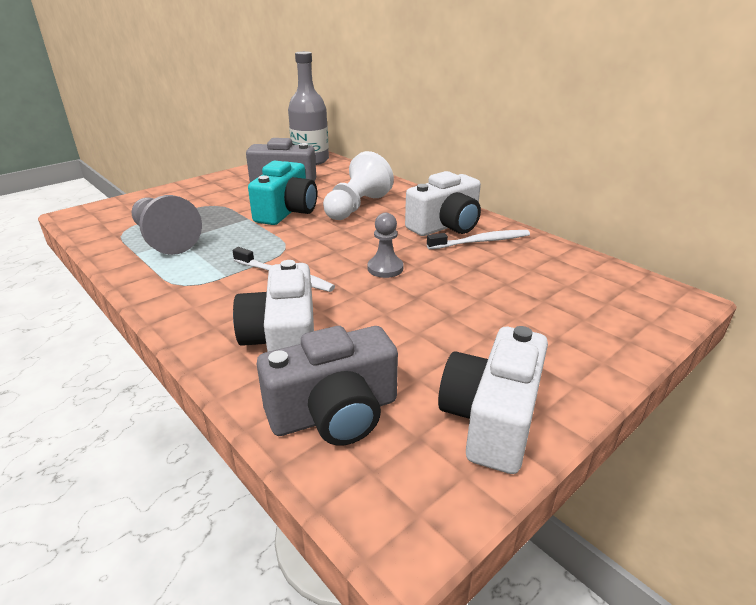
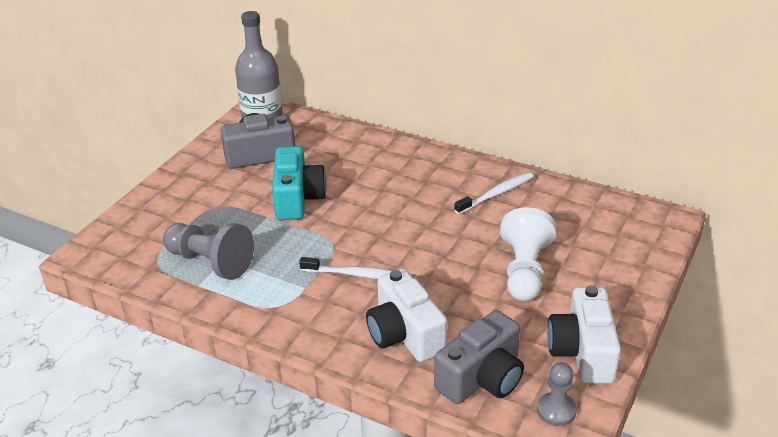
camera: 20 degrees left, 5 degrees up
white pawn [323,151,394,220] -> white pawn moved to [500,207,556,301]
grey pawn [367,213,404,278] -> grey pawn moved to [537,362,577,426]
white camera [405,171,481,236] -> none

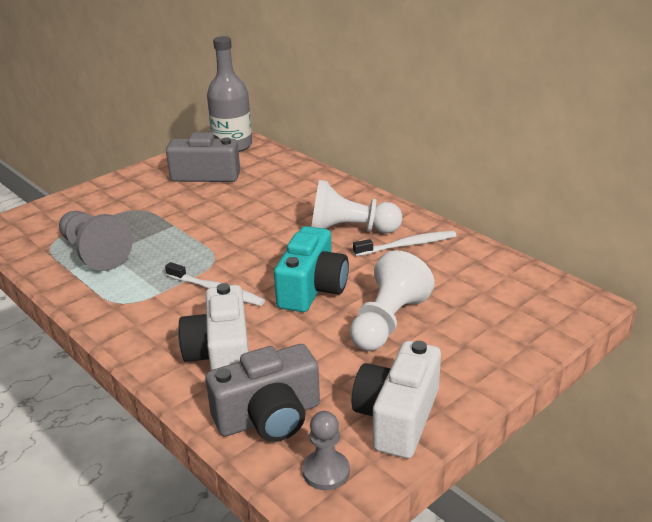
camera: 20 degrees right, 5 degrees down
turquoise camera [272,146,327,220] -> turquoise camera moved to [274,226,349,312]
none -> white pawn [311,180,402,233]

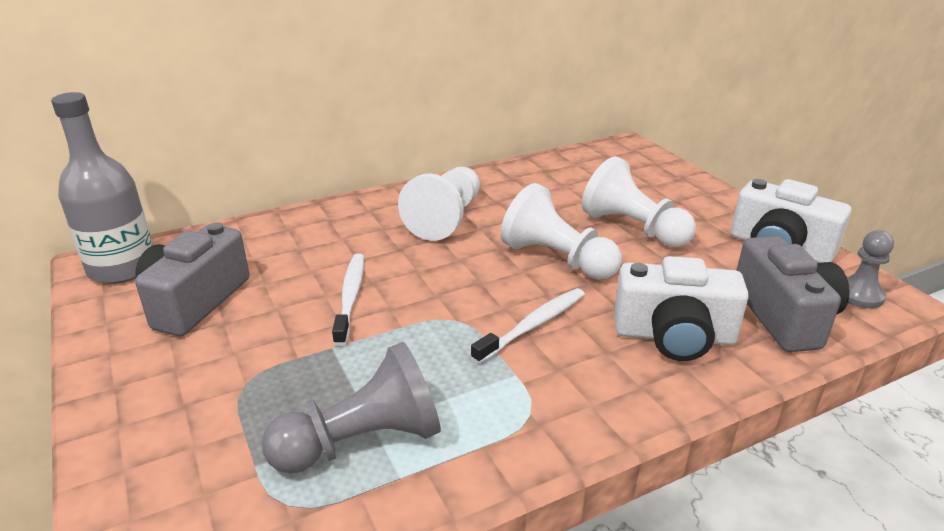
camera: 75 degrees left, 0 degrees up
turquoise camera [274,226,349,312] -> white pawn [501,183,622,280]
white toothbrush [353,231,456,256] -> white toothbrush moved to [332,254,364,346]

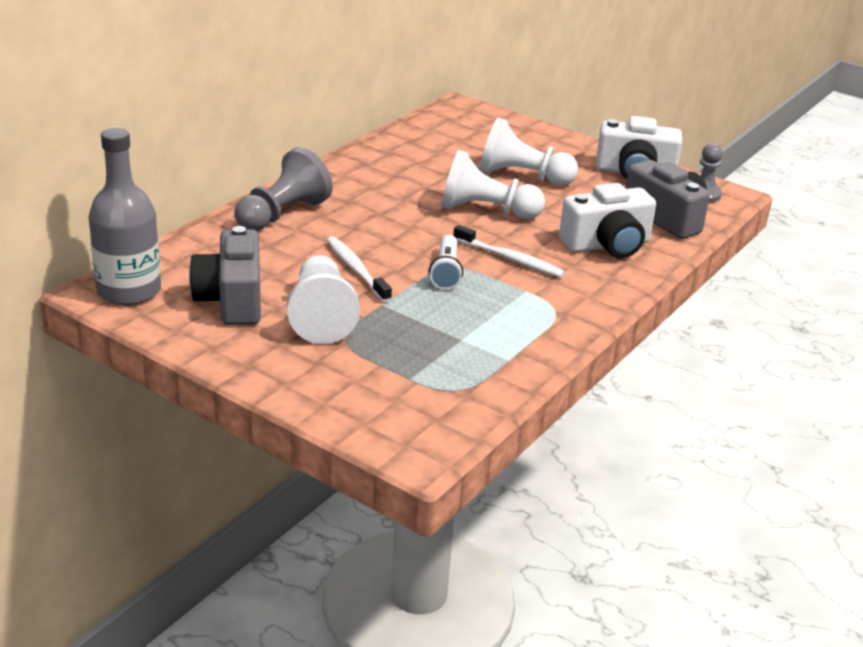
camera: 30 degrees left, 0 degrees up
grey pawn [262,342,441,474] -> grey pawn moved to [234,147,333,231]
white pawn [398,167,480,241] -> white pawn moved to [287,255,360,344]
white toothbrush [471,288,585,364] -> white toothbrush turned 105 degrees clockwise [453,225,565,278]
none -> white flashlight [429,235,463,290]

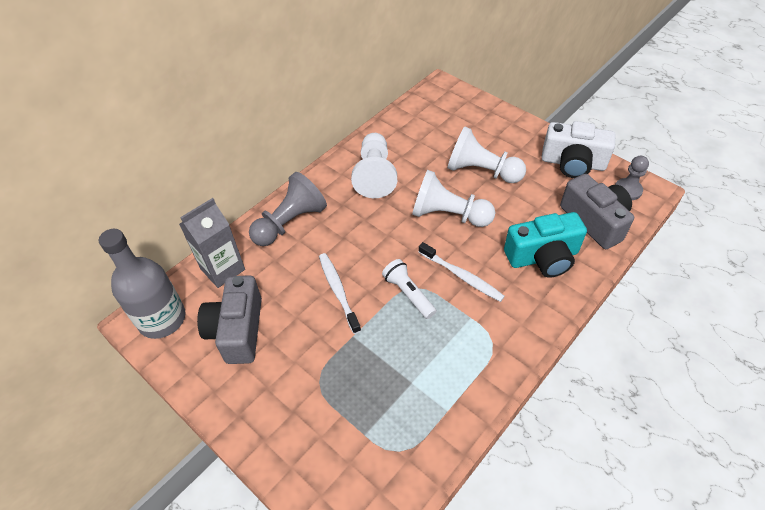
camera: 10 degrees right, 20 degrees up
white pawn [287,255,360,344] -> white pawn moved to [351,133,397,198]
white flashlight [429,235,463,290] -> white flashlight turned 135 degrees clockwise [382,259,437,319]
white camera [559,183,656,258] -> turquoise camera [504,212,587,278]
none -> grey carton [179,198,245,288]

